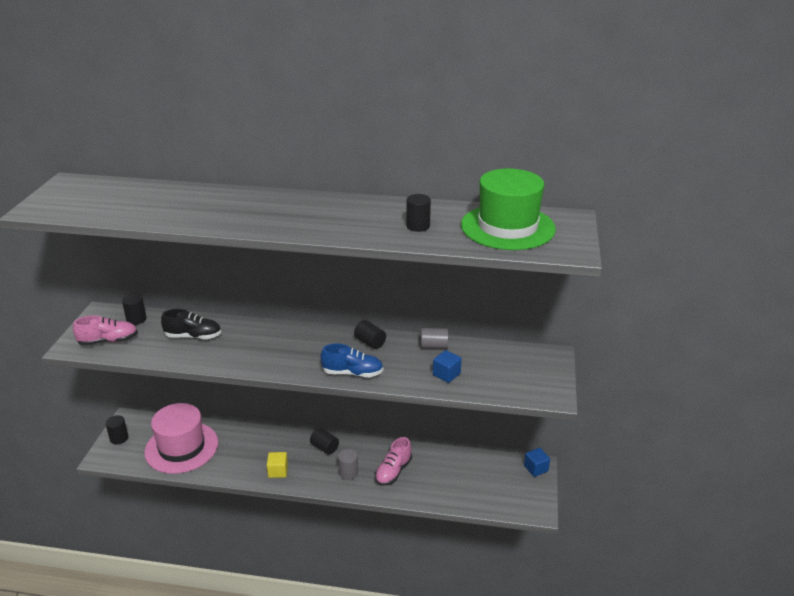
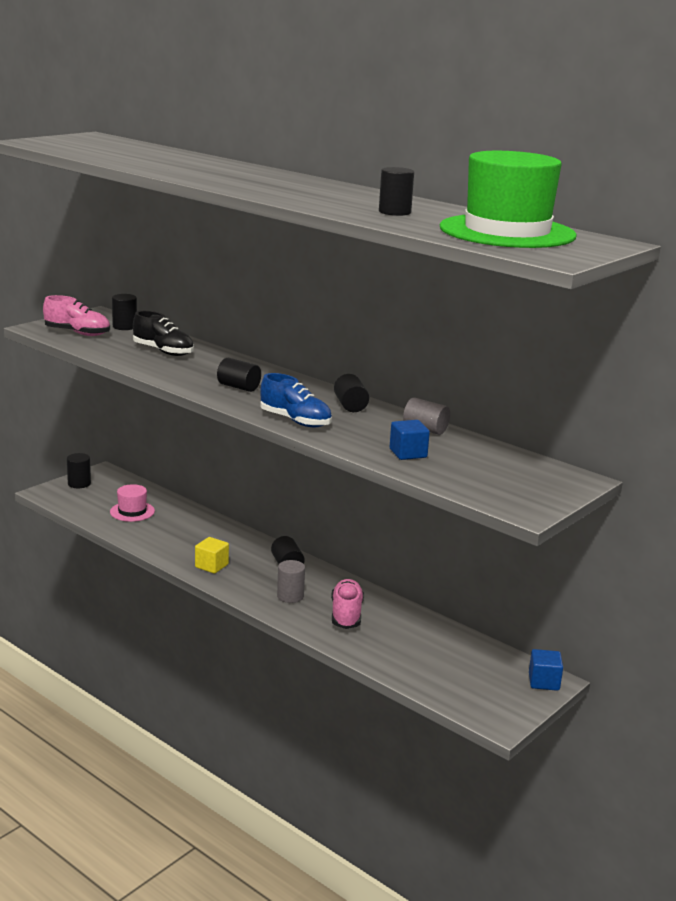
camera: 30 degrees right, 10 degrees down
pink hat [144,403,218,474] -> pink hat [110,484,155,522], size x0.47
pink shoe [375,437,412,486] -> pink shoe turned 120 degrees clockwise [331,579,364,629]
none -> black cylinder [217,358,261,392]

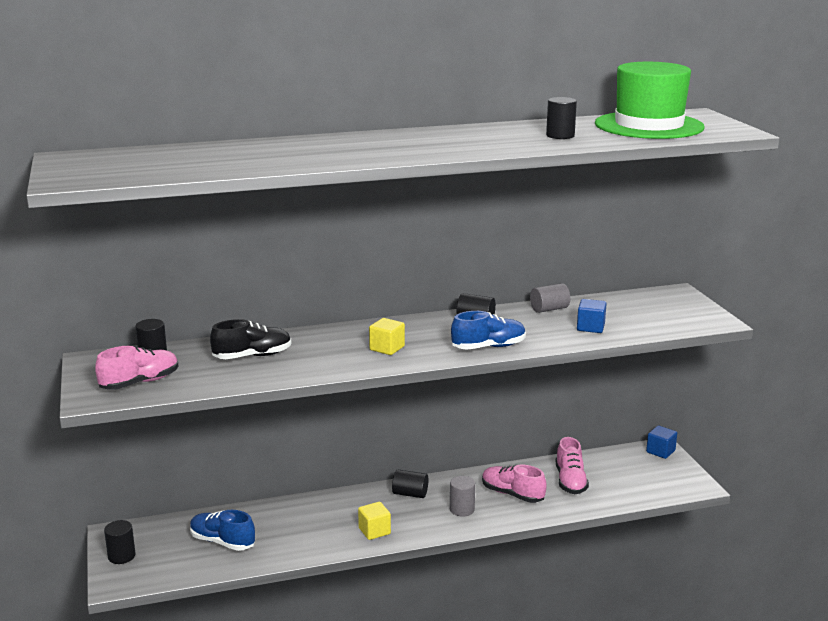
camera: 55 degrees left, 0 degrees up
pink hat [110,484,155,522] -> blue shoe [190,510,255,551]
black cylinder [217,358,261,392] -> yellow cube [369,318,405,355]
none -> pink shoe [556,437,589,494]

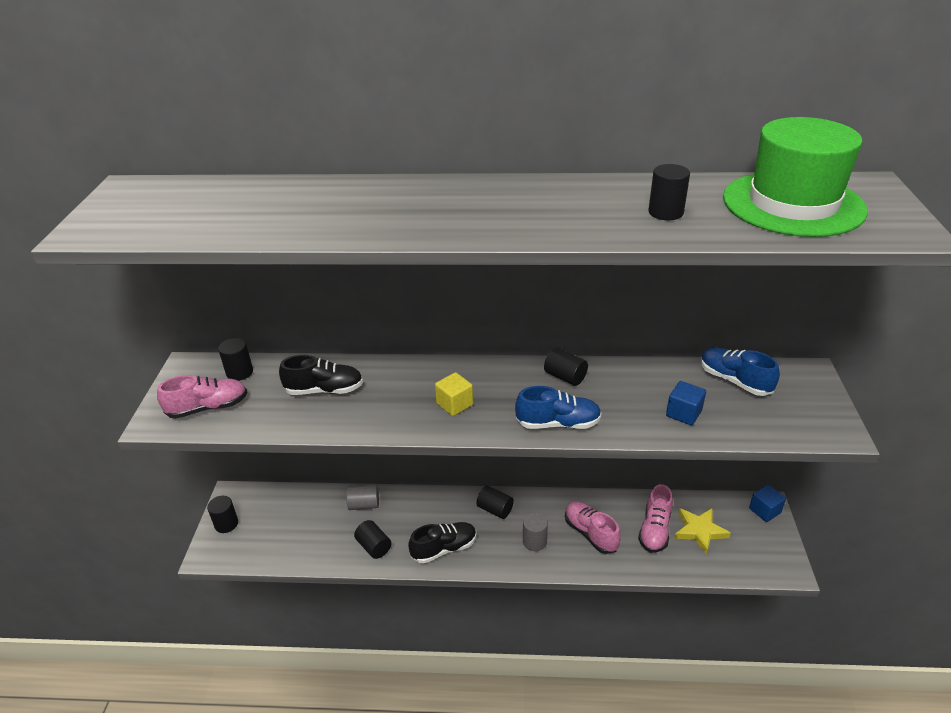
camera: 20 degrees right, 15 degrees up
blue shoe [190,510,255,551] -> blue shoe moved to [701,347,780,396]
yellow cube [358,502,391,540] -> black shoe [408,522,476,563]
grey cylinder [530,283,570,313] -> grey cylinder moved to [346,485,379,510]
none -> black cylinder [354,520,391,559]
none -> yellow star [674,508,731,555]

